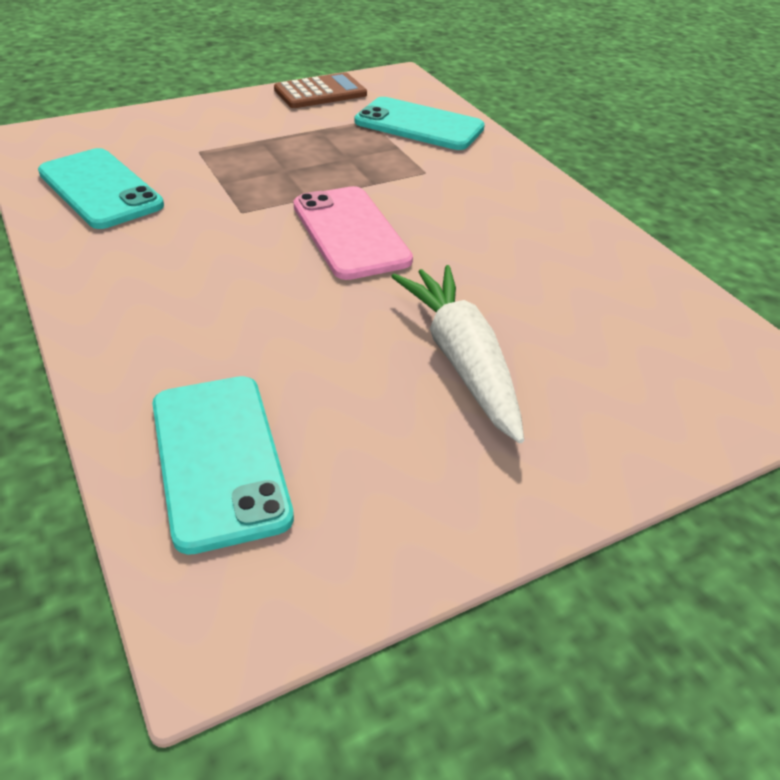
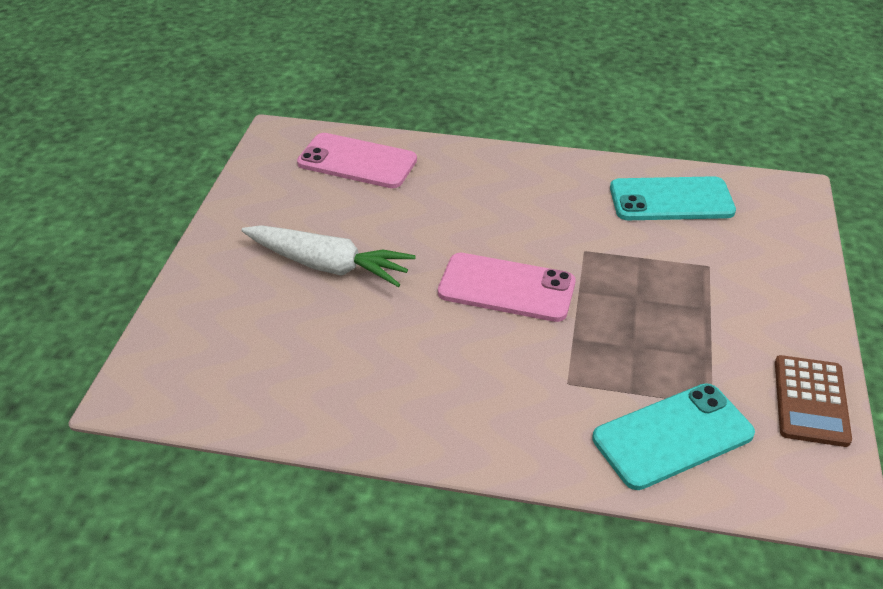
camera: 130 degrees right, 0 degrees up
turquoise phone [152,376,294,555] -> pink phone [297,133,417,188]

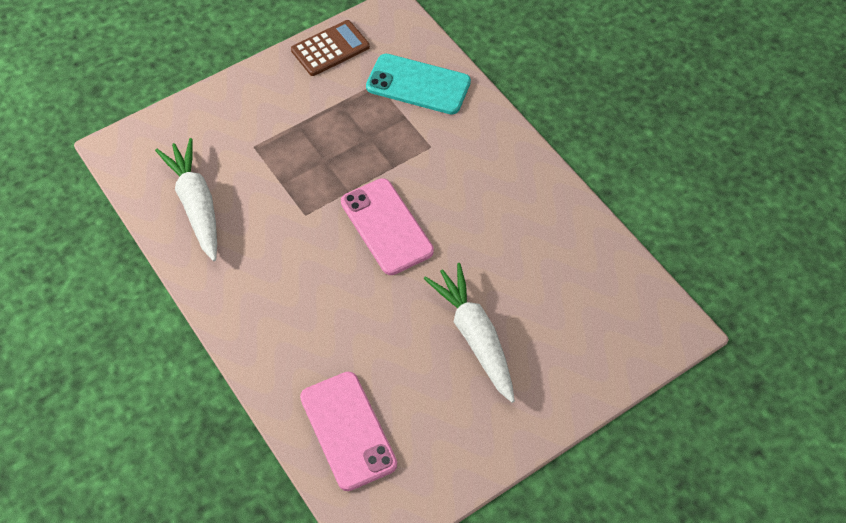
camera: 135 degrees left, 15 degrees up
turquoise phone [610,176,736,220] -> white carrot [155,138,217,261]

